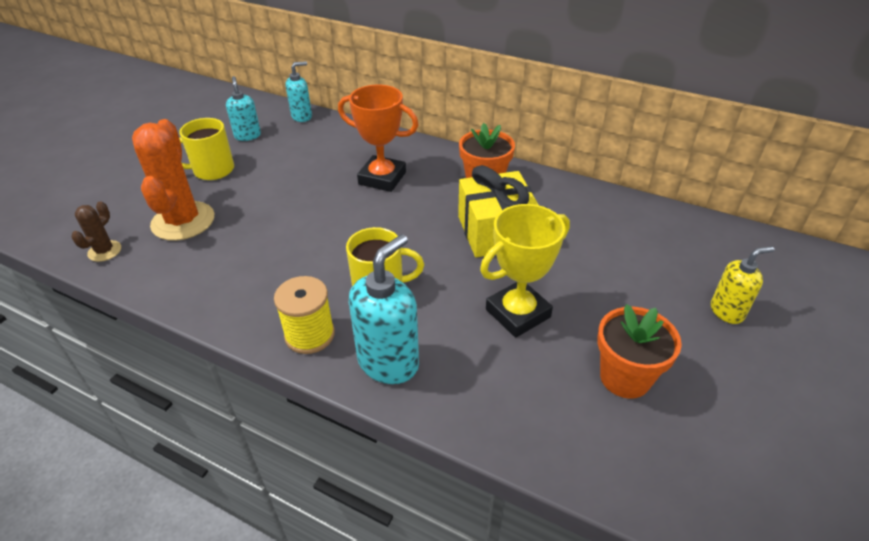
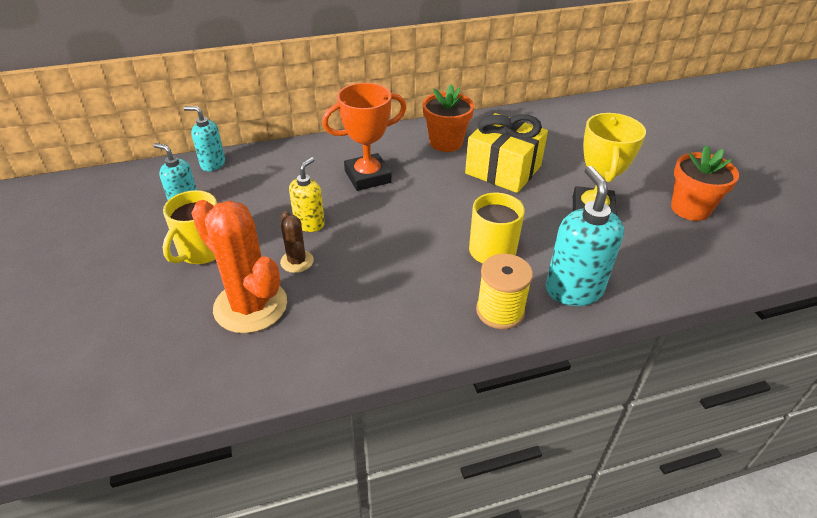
camera: 45 degrees left, 0 degrees up
brown cactus [71,201,121,262] -> brown cactus moved to [280,211,314,273]
turquoise soap dispenser [285,61,312,122] -> turquoise soap dispenser turned 90 degrees counterclockwise [184,106,225,171]
yellow soap dispenser [711,246,774,324] -> yellow soap dispenser moved to [289,157,325,232]

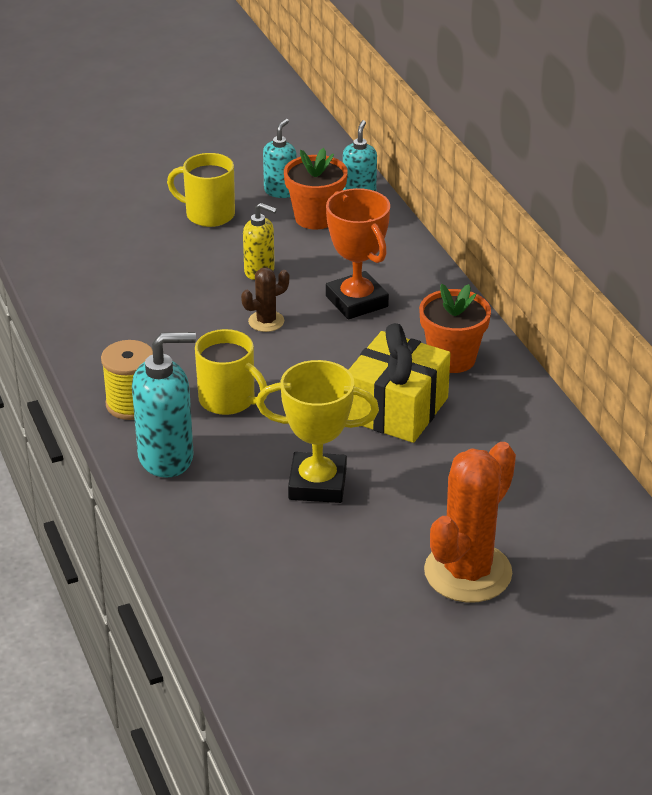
camera: 85 degrees right, 5 degrees down
orange cactus [191,200,287,333] -> orange cactus moved to [424,442,516,603]
brown cactus [280,211,314,273] -> brown cactus moved to [241,268,289,332]
orange flower pot [671,145,739,221] -> orange flower pot moved to [284,148,348,229]

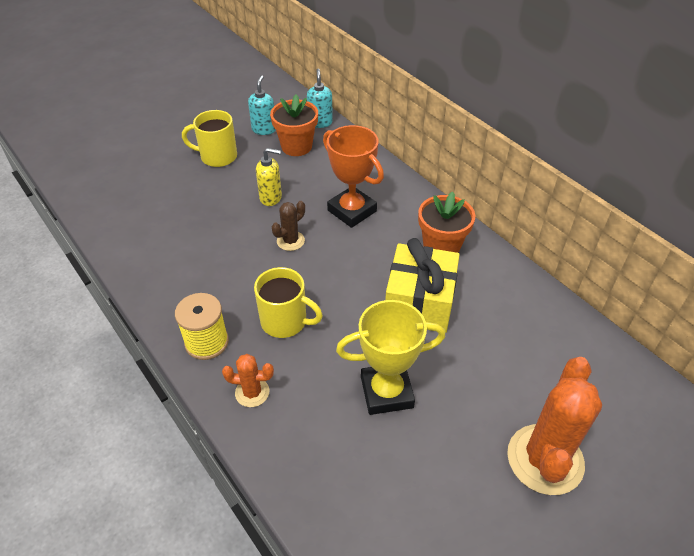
camera: 15 degrees left, 10 degrees up
turquoise soap dispenser [132,332,196,478] -> orange cactus [222,354,274,407]

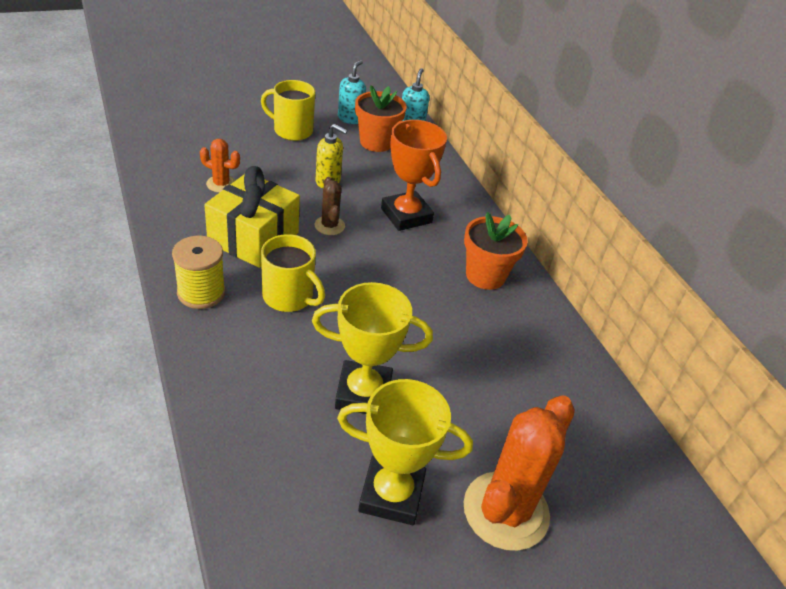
camera: 10 degrees right, 5 degrees down
orange cactus [222,354,274,407] -> orange cactus moved to [200,139,240,193]
brown cactus [272,201,305,251] -> brown cactus turned 75 degrees counterclockwise [315,177,345,235]
yellow gift [385,238,460,333] -> yellow gift moved to [204,166,300,268]
none -> yellow trophy [337,379,473,525]

